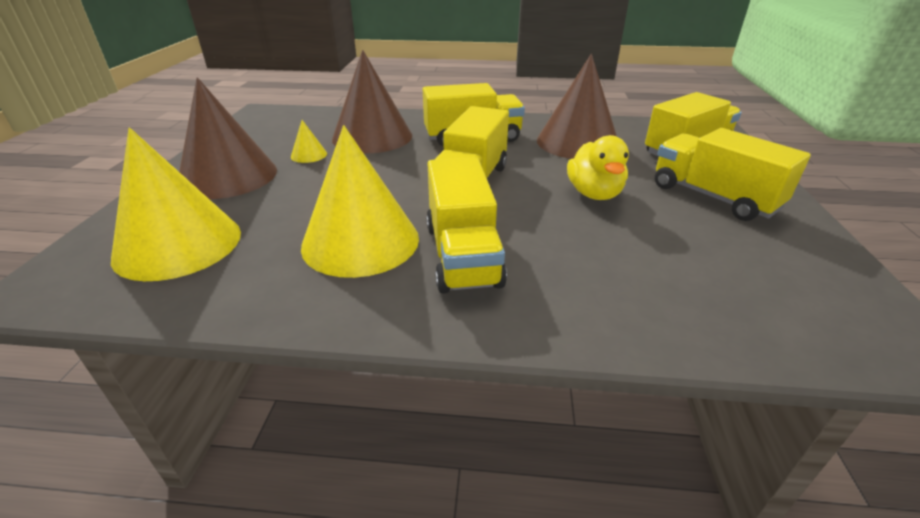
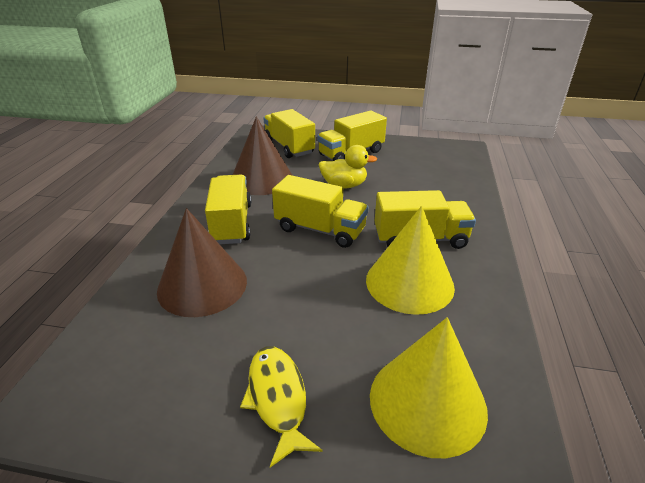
camera: 85 degrees left, 0 degrees up
brown cone [179,77,277,199] -> yellow fish [240,346,322,467]
yellow cone [291,120,327,163] -> none

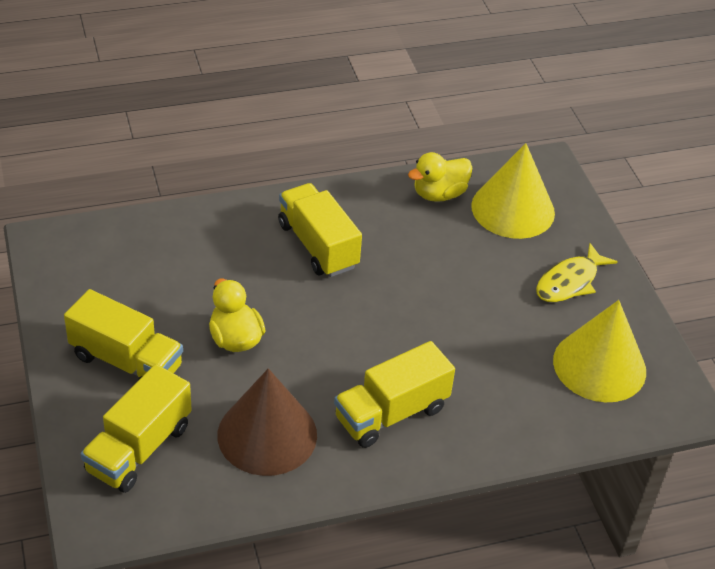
camera: 120 degrees left, 10 degrees up
brown cone [157,208,247,317] -> none
yellow truck [272,175,368,248] -> none
yellow cone [366,206,455,315] -> yellow cone moved to [553,300,646,402]
none -> yellow duck [408,152,472,202]

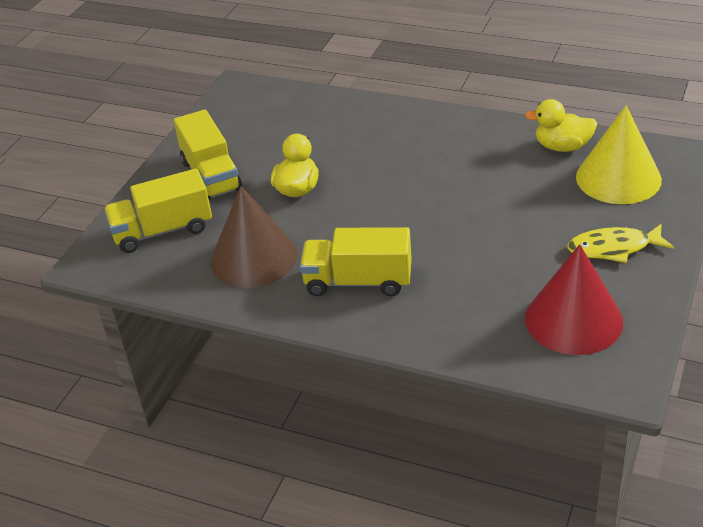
camera: 45 degrees right, 5 degrees down
yellow truck [278,183,362,277] -> none
yellow cone [553,300,646,402] -> red cone [525,244,623,355]

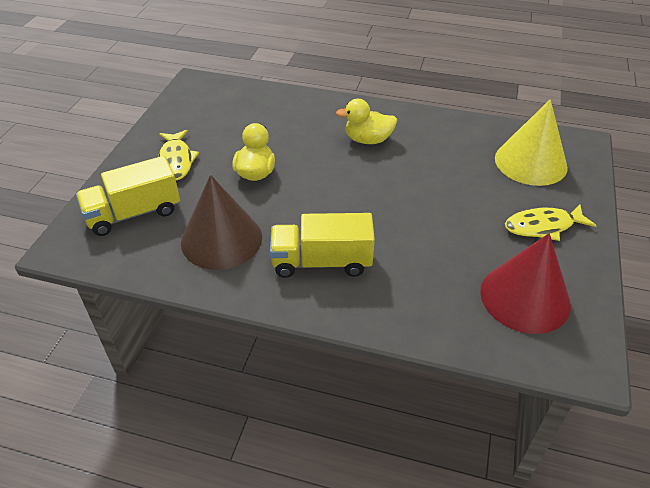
camera: 10 degrees left, 5 degrees up
yellow truck [174,109,242,200] -> yellow fish [158,130,199,180]
yellow duck [525,99,598,152] -> yellow duck moved to [336,99,397,144]

